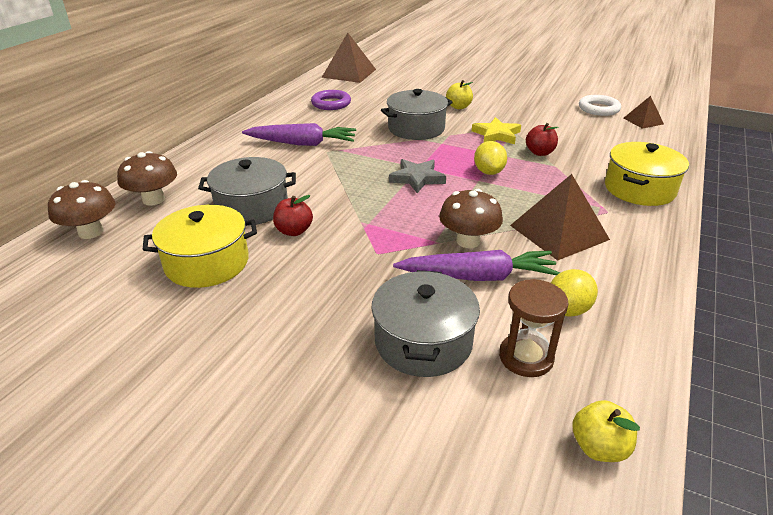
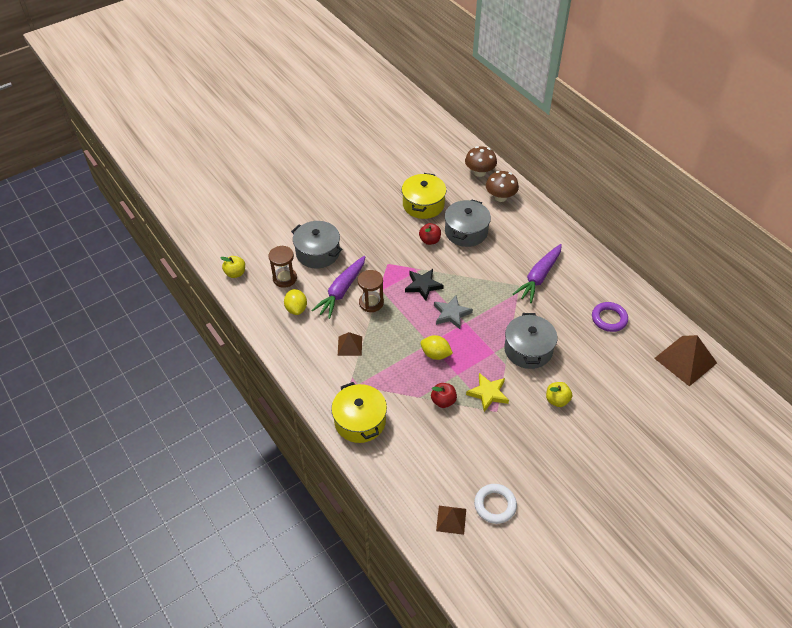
camera: 120 degrees right, 15 degrees up
brown mushroom [439,189,503,248] -> brown hourglass [358,270,384,312]
brown pyramid [510,174,610,261] -> brown pyramid [338,332,362,356], size x0.55
none -> black star [405,269,444,301]

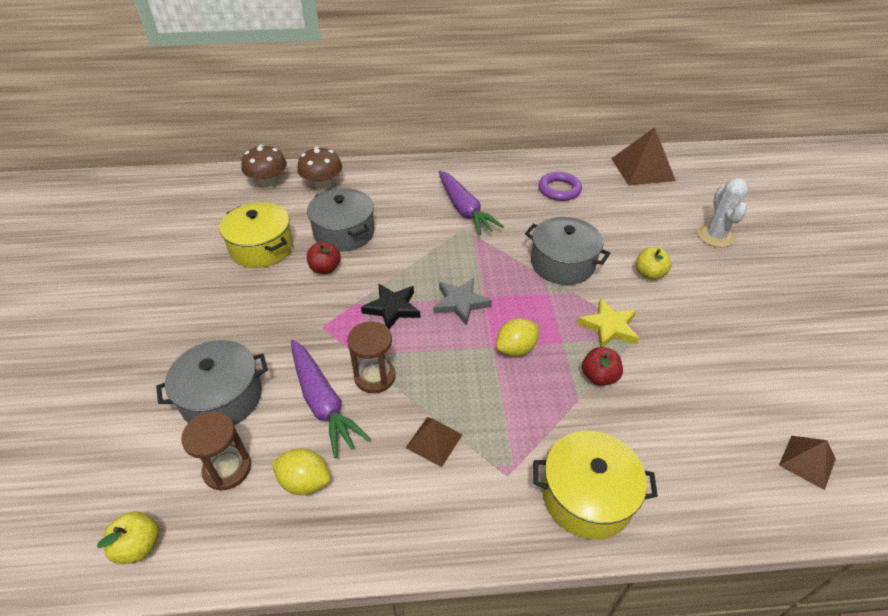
camera: 60 degrees left, 5 degrees down
white ring [474,484,517,524] -> none
none -> white cactus [698,178,748,247]

